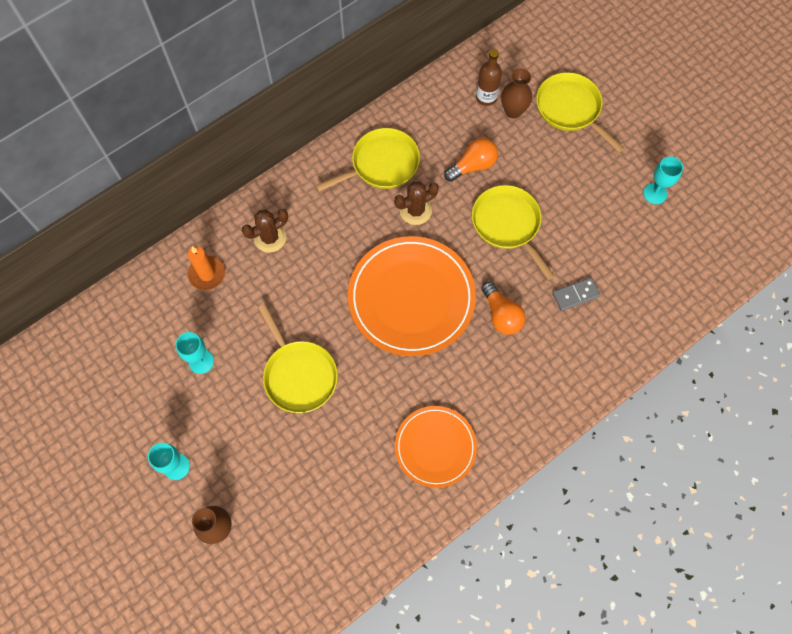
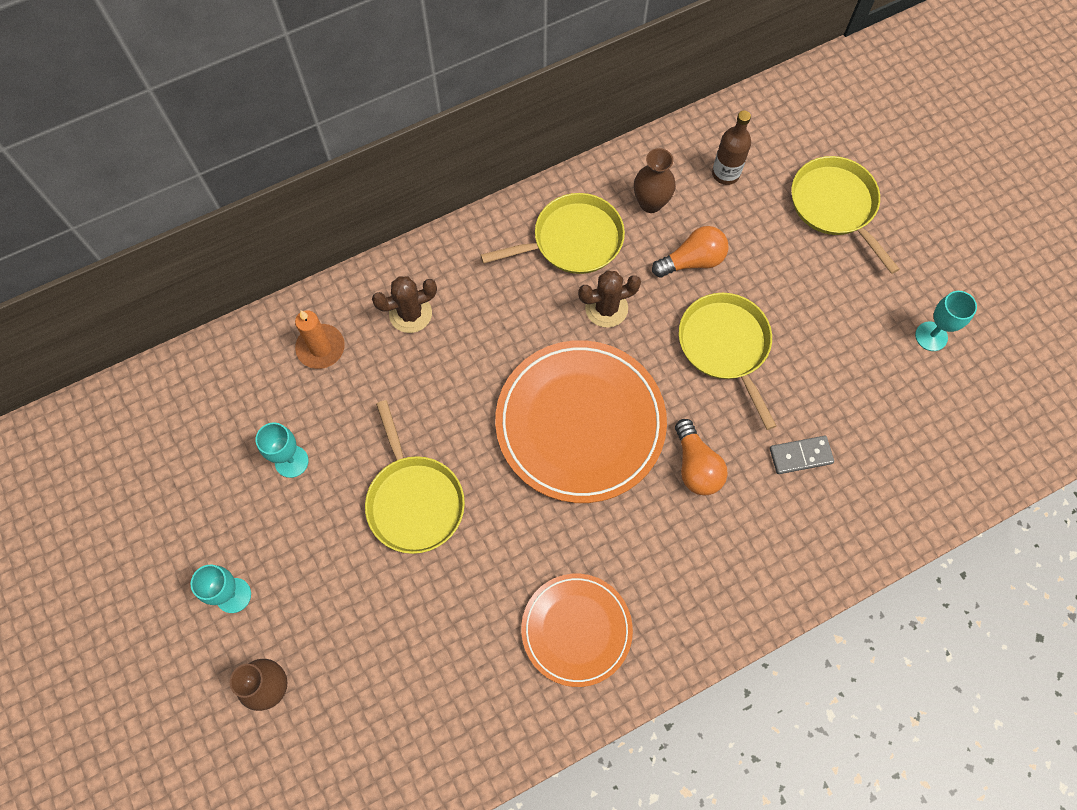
camera: 10 degrees right, 0 degrees up
brown vase [501,69,532,119] -> brown vase moved to [634,148,676,213]

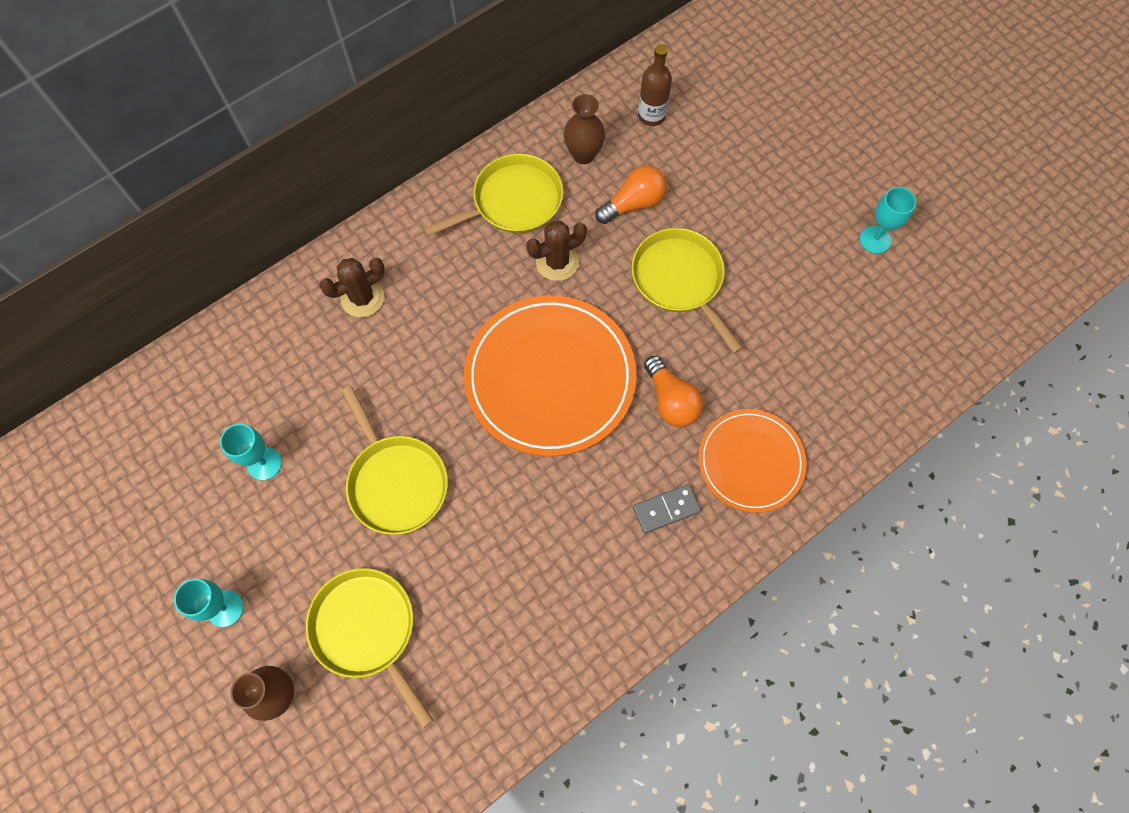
camera: 10 degrees left, 0 degrees up
orange candle [295,310,345,369] -> none
orange plate [521,574,633,687] -> orange plate moved to [698,409,807,513]
grey domino [770,436,834,474] -> grey domino moved to [633,484,701,534]
yellow pan [791,156,899,274] -> yellow pan moved to [306,568,433,728]

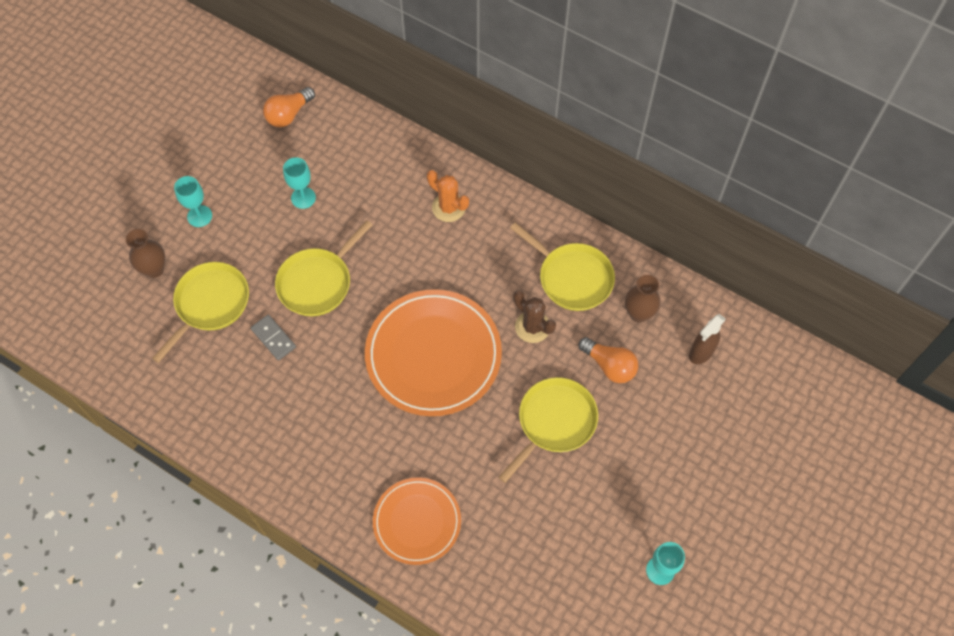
camera: 70 degrees right, 5 degrees down
brown cactus [319,258,385,317] -> orange cactus [427,170,469,222]
grey domino [633,484,701,534] -> grey domino moved to [251,315,296,361]
brown bottle [638,44,672,126] -> brown spray bottle [689,314,726,364]
orange light bulb [644,356,704,427] -> orange light bulb moved to [263,87,315,127]

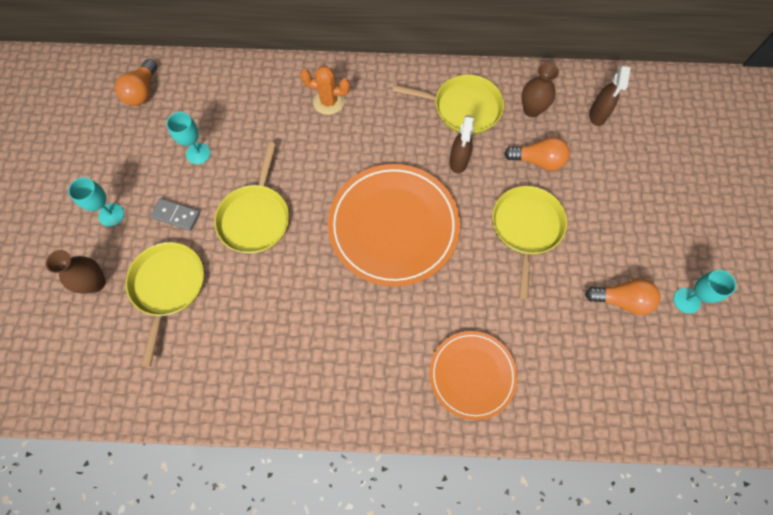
camera: 30 degrees left, 5 degrees up
grey domino [251,315,296,361] -> grey domino moved to [150,198,200,231]
brown cactus [513,290,556,343] -> brown spray bottle [449,115,474,173]
none -> orange light bulb [585,279,660,315]

